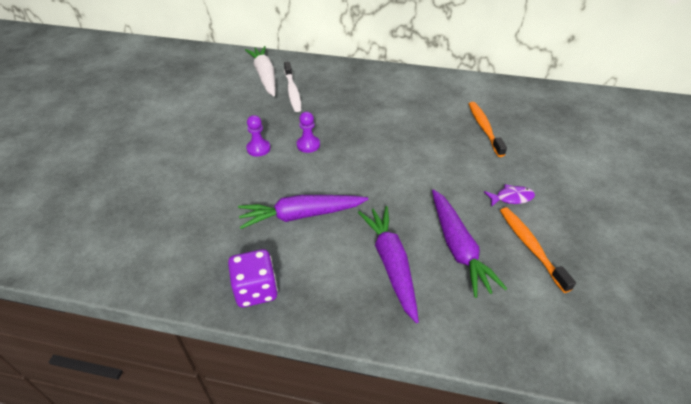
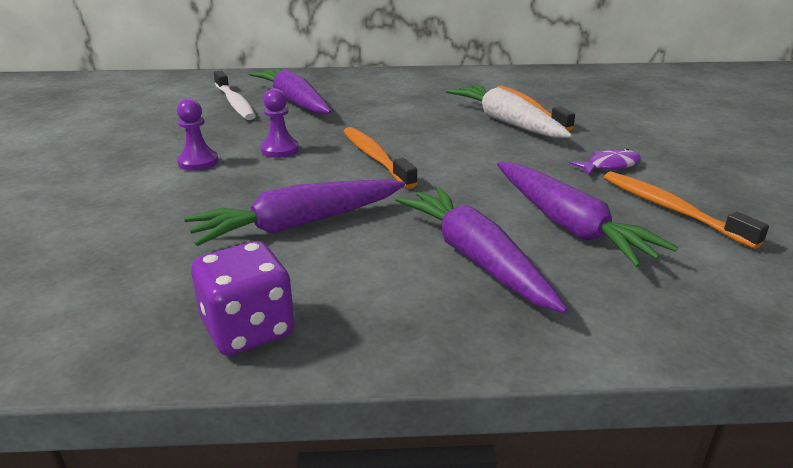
camera: 15 degrees left, 15 degrees down
white carrot [245,46,275,97] -> white carrot moved to [446,84,572,138]
none -> purple carrot [249,68,331,114]
none -> orange toothbrush [343,127,418,189]

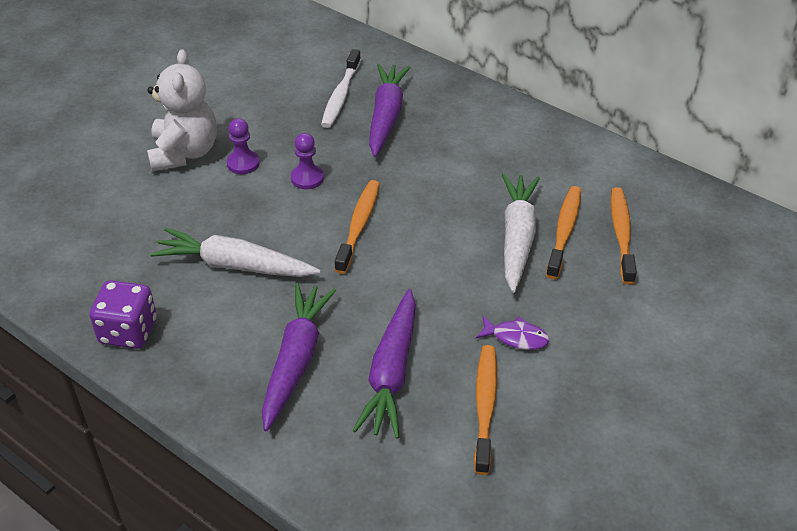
camera: 40 degrees right, 15 degrees up
purple carrot [184,179,405,246] -> white carrot [150,228,321,277]
none -> white teddy bear [147,49,217,171]
none -> orange toothbrush [611,187,637,285]

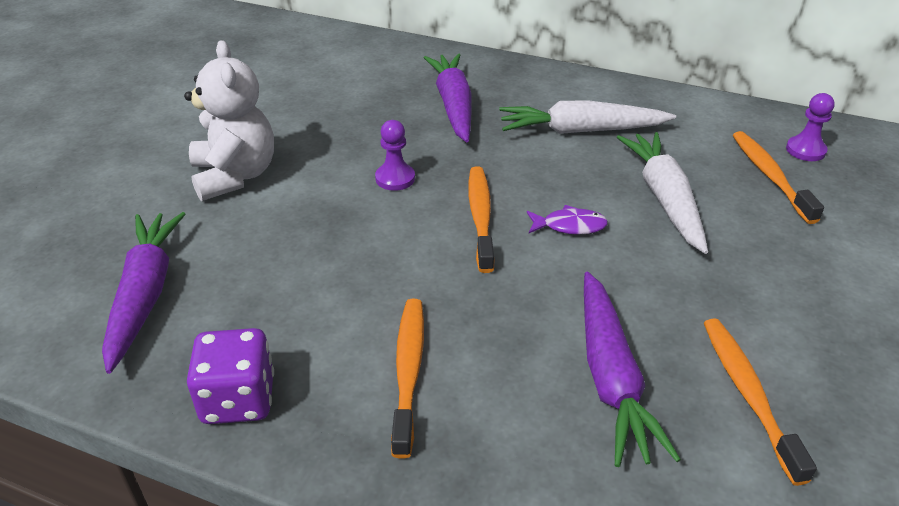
camera: 15 degrees left, 5 degrees down
white carrot [150,228,321,277] -> white carrot moved to [499,100,676,134]
purple pawn [226,118,260,174] -> purple pawn moved to [786,93,835,161]
purple carrot [262,283,336,431] -> purple carrot moved to [102,212,185,374]
white toothbrush [321,49,361,128] -> none
purple fish [476,316,549,350] -> purple fish moved to [527,205,608,234]
orange toothbrush [546,186,581,279] -> orange toothbrush moved to [391,299,424,459]

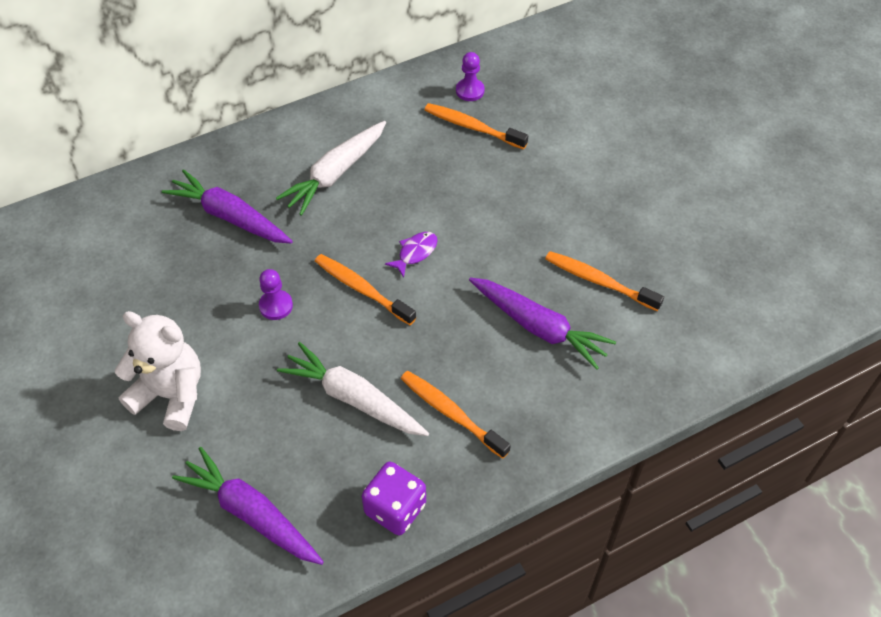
camera: 50 degrees left, 15 degrees up
white carrot [617,132,708,254] -> white carrot moved to [277,342,429,436]

